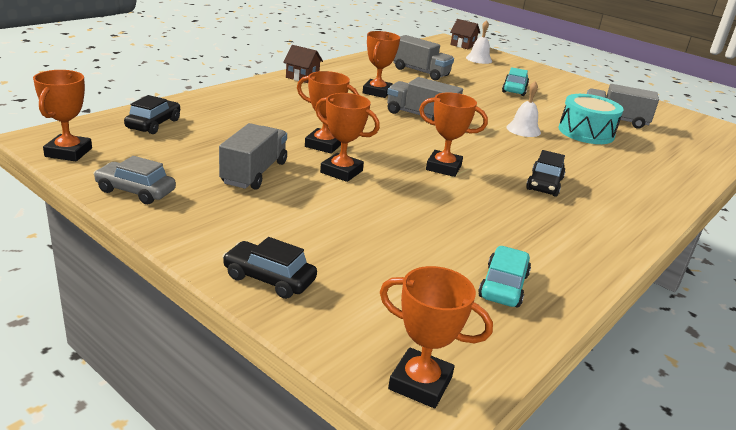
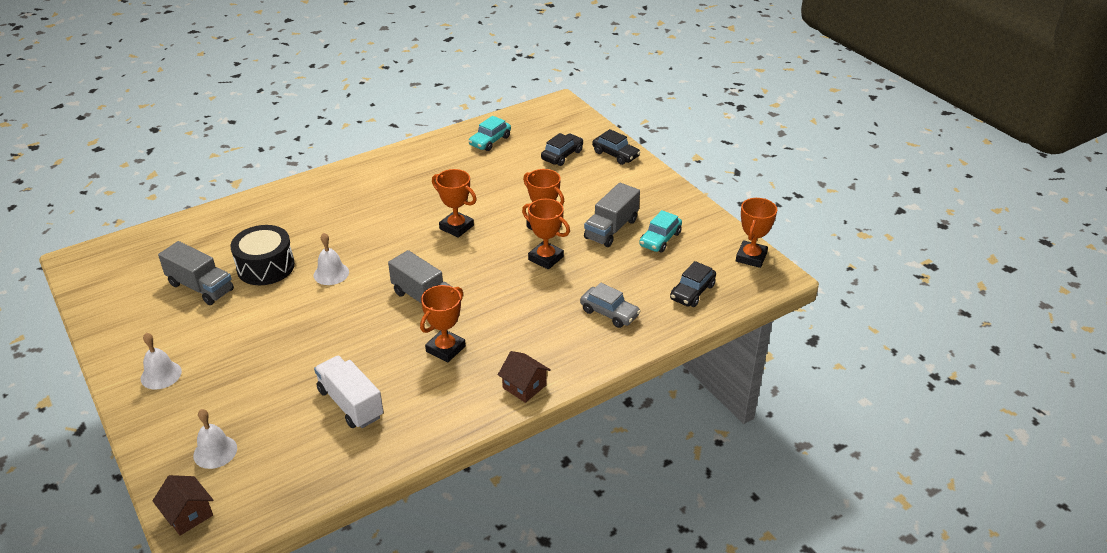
camera: 160 degrees left, 10 degrees up
grey car [93,156,176,204] -> grey car moved to [580,283,641,328]
orange trophy [380,266,493,408] -> none
grey truck [393,35,454,81] -> white truck [314,356,384,428]
turquoise car [502,67,529,96] -> turquoise car moved to [639,210,682,252]
black car [526,150,566,197] -> black car moved to [541,133,583,166]
turquoise drum [559,94,624,144] -> black drum [230,225,295,285]
none -> white bell [141,333,182,390]

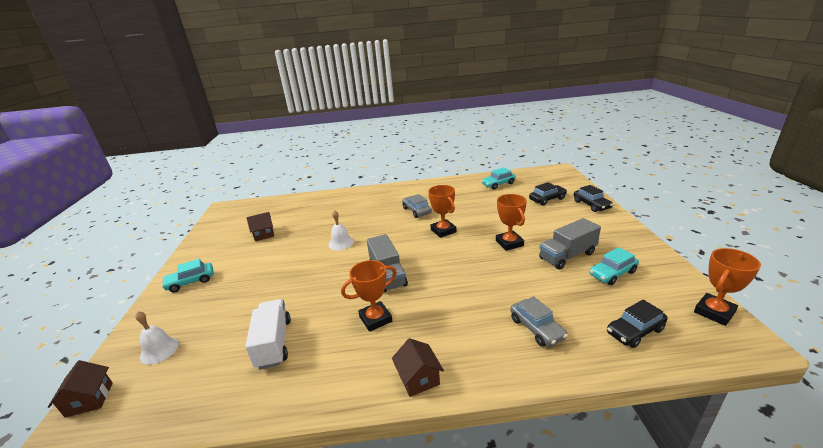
camera: 30 degrees right, 10 degrees down
white bell [141,333,182,390] -> turquoise car [161,259,214,293]
grey truck [158,241,234,305] -> brown house [246,212,274,241]
black drum [230,225,295,285] -> none
orange trophy [522,199,570,270] -> none
none -> grey car [402,194,432,218]

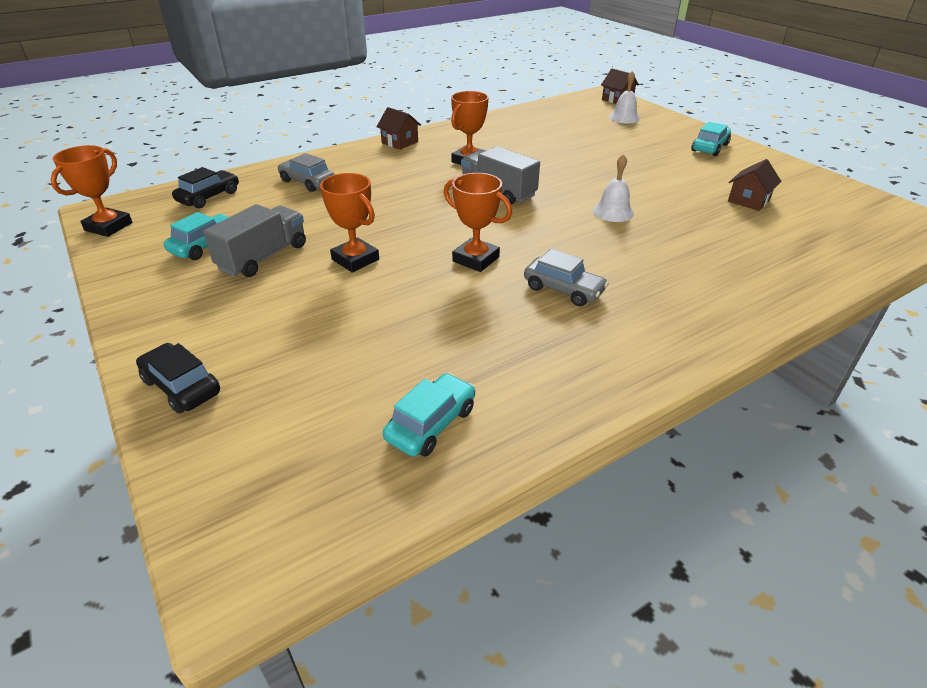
camera: 150 degrees right, 10 degrees up
white truck [245,299,291,370] -> none
black car [529,182,567,206] -> none

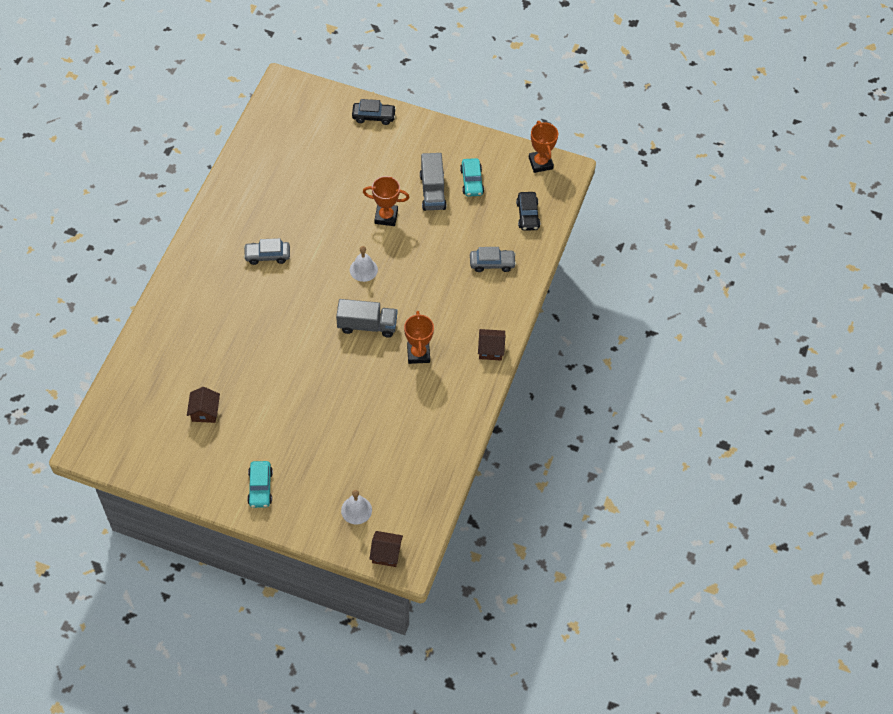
camera: 140 degrees right, 20 degrees up
turquoise car [383,373,475,457] -> none
orange trophy [444,173,512,272] -> none
white bell [593,154,634,222] -> white bell moved to [350,246,378,282]

